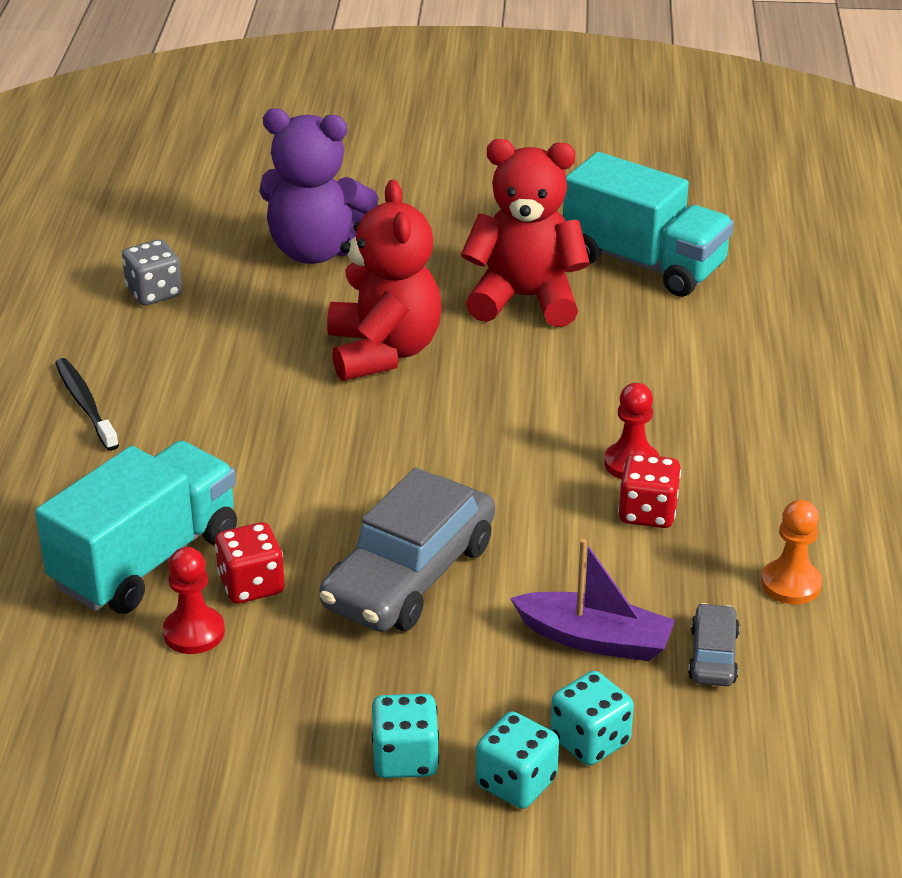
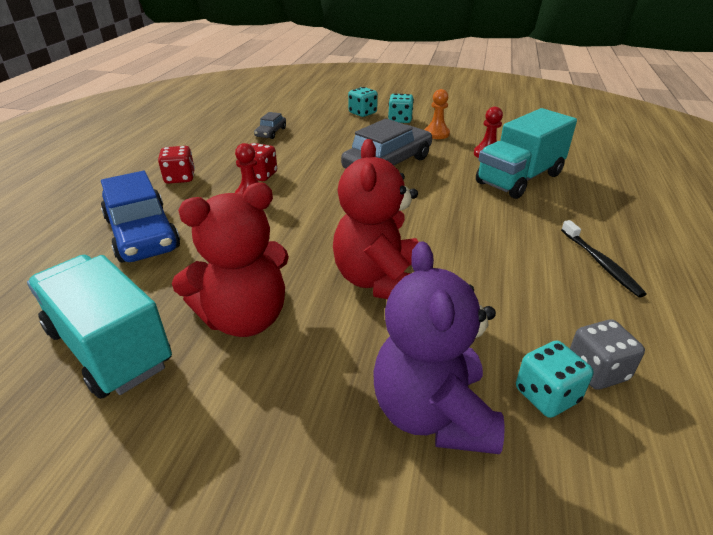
camera: 170 degrees left, 0 degrees up
red dice [215,522,284,604] -> red dice moved to [158,146,195,184]
purple teddy bear [259,108,378,264] -> purple teddy bear turned 120 degrees counterclockwise [374,241,505,454]
red teddy bear [461,139,590,327] -> red teddy bear turned 45 degrees counterclockwise [172,182,289,337]
purple boat [510,539,675,661] -> none
turquoise dice [550,671,634,765] -> turquoise dice moved to [516,340,594,418]
orange pawn [761,500,822,604] -> orange pawn moved to [425,89,450,139]
none -> blue car [101,171,180,262]

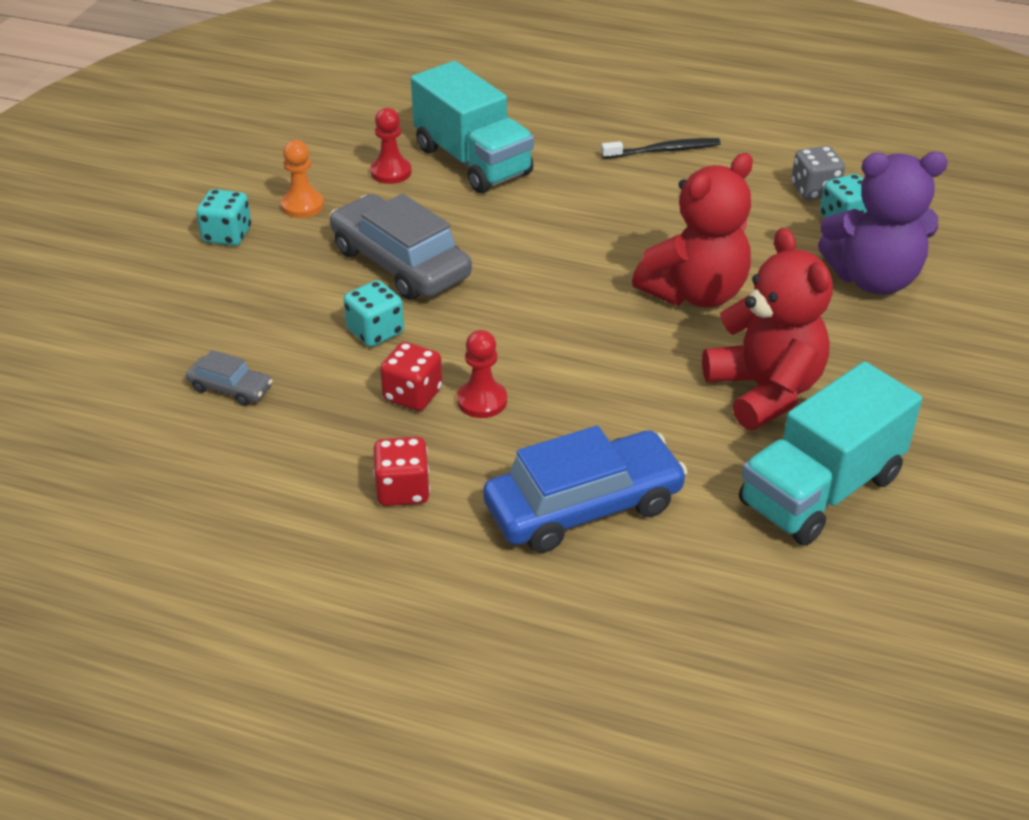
camera: 85 degrees left, 5 degrees up
red teddy bear [333,139,418,299] -> red teddy bear turned 45 degrees counterclockwise [632,153,753,308]
turquoise dice [348,87,378,117] -> turquoise dice moved to [344,280,404,347]

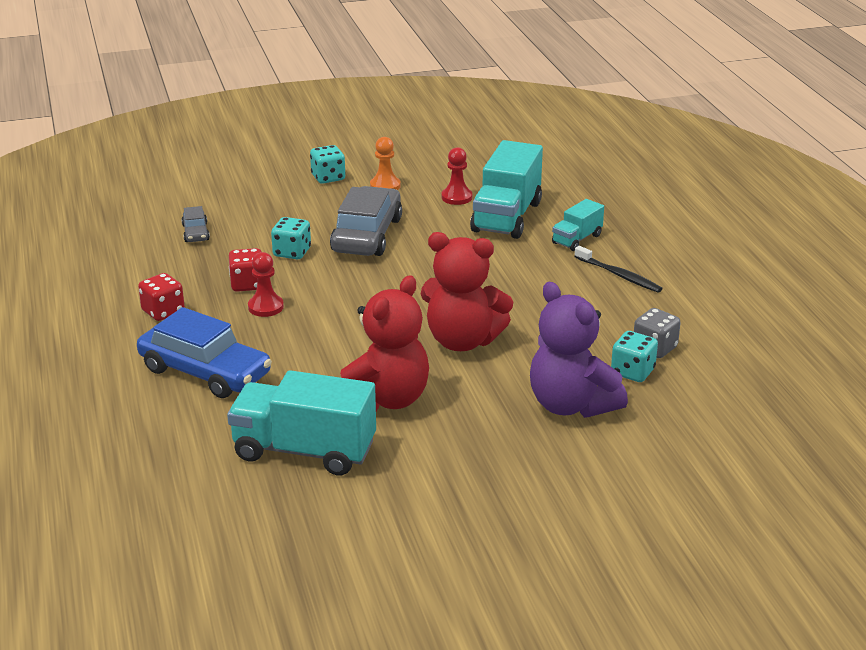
camera: 55 degrees right, 10 degrees down
none -> turquoise truck [552,199,604,251]

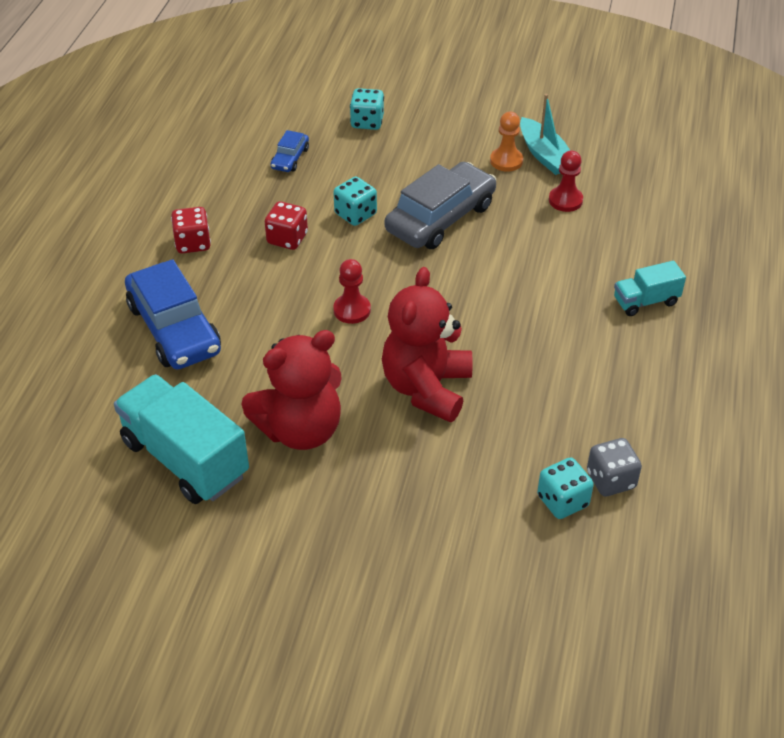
camera: 30 degrees right, 15 degrees up
grey car [181,206,210,242] -> blue car [271,130,309,172]
red pawn [248,252,284,317] -> red pawn moved to [333,259,371,324]
turquoise dice [310,145,345,184] -> turquoise dice moved to [350,88,384,130]
red teddy bear [421,232,513,351] -> red teddy bear turned 60 degrees clockwise [382,267,473,422]
turquoise truck [470,140,543,239] -> none
purple teddy bear [530,282,628,418] -> none
black toothbrush [574,246,663,293] -> none
none -> turquoise boat [520,94,571,175]

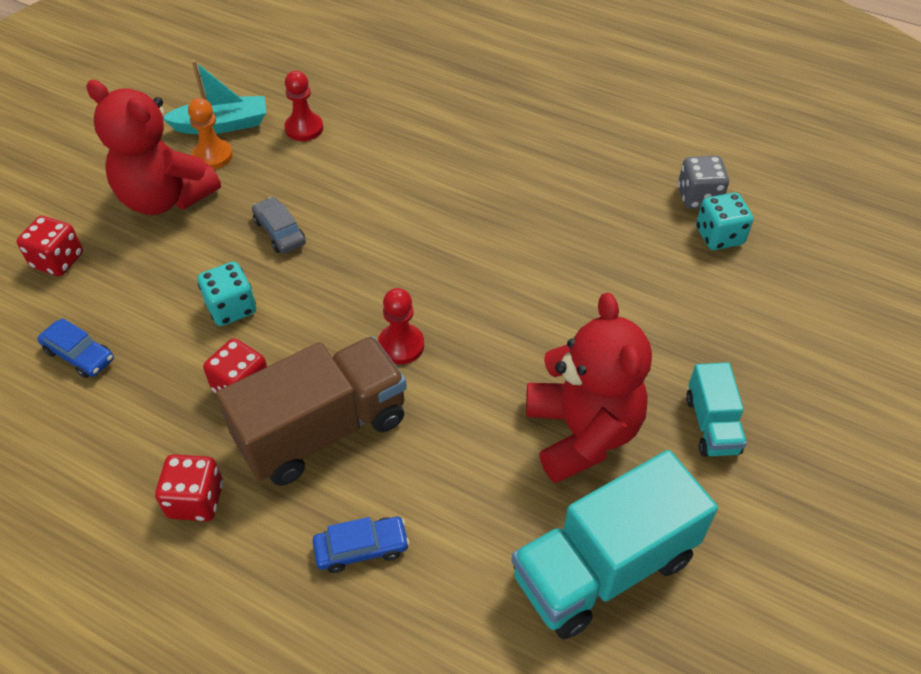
camera: 75 degrees left, 5 degrees up
blue car [125,259,221,369] -> blue car [312,517,410,573], size x0.47
turquoise dice [350,88,384,130] -> red dice [16,216,83,276]
red teddy bear [382,267,473,422] -> red teddy bear moved to [86,80,221,215]
grey car [385,162,496,249] -> grey car [252,197,306,254], size x0.47
turquoise truck [614,261,686,316] -> turquoise truck moved to [686,362,747,457]
none -> brown truck [216,336,407,486]

